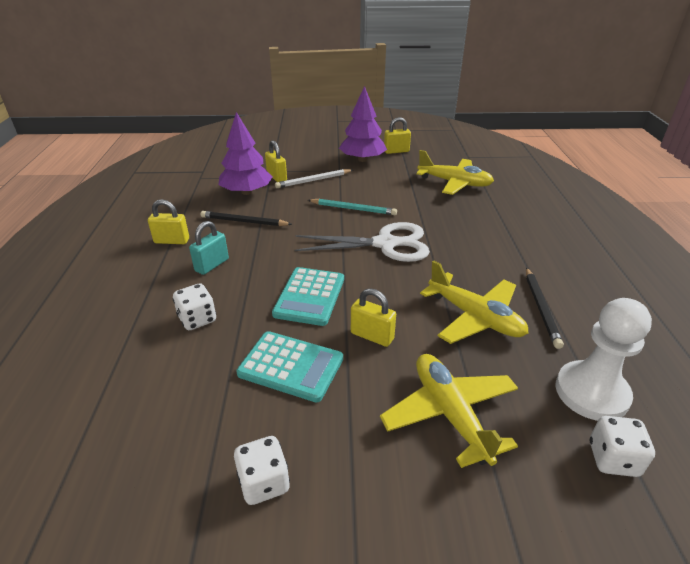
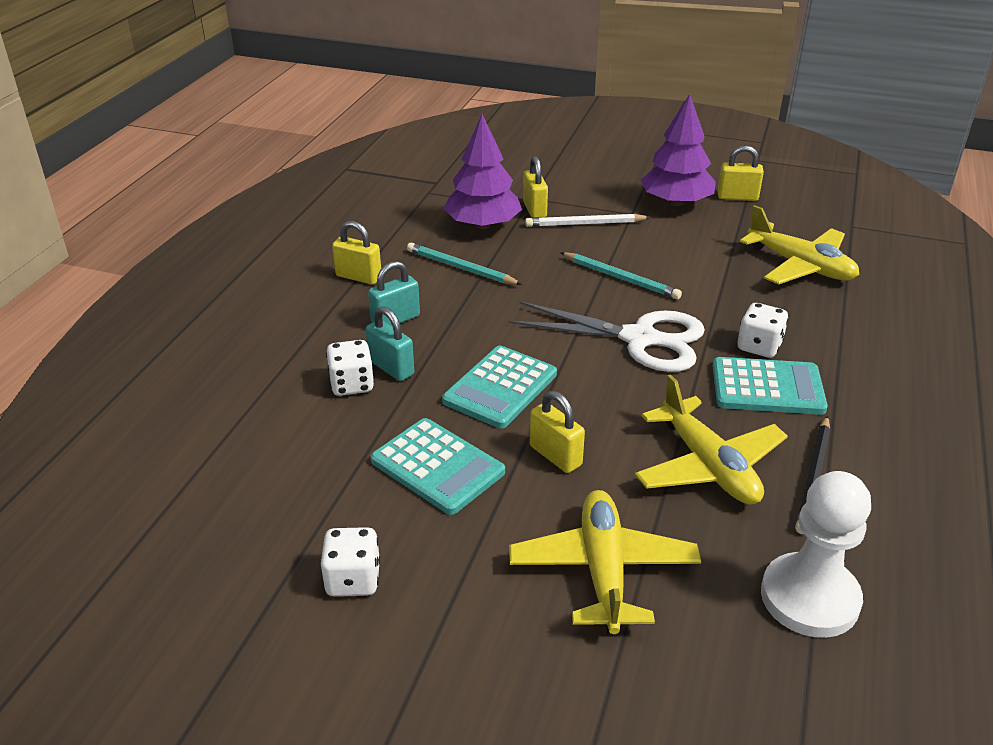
camera: 20 degrees right, 0 degrees up
black pencil [200,211,292,226] -> turquoise pencil [407,242,522,285]
white dice [589,416,655,477] -> white dice moved to [738,303,789,358]
none -> turquoise padlock [366,306,414,381]
none -> turquoise calculator [713,357,828,415]

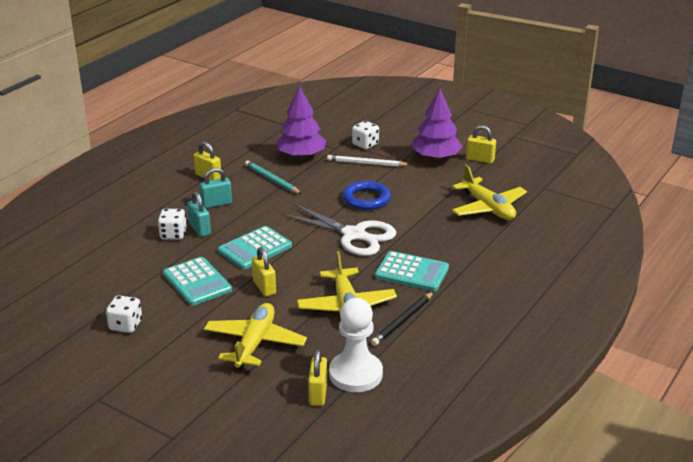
camera: 15 degrees right, 5 degrees down
yellow padlock [523,156,548,218] -> yellow padlock moved to [308,349,327,406]
turquoise pencil [560,252,682,299] -> blue ring [342,181,391,210]
white dice [738,303,789,358] -> white dice moved to [352,121,379,149]

